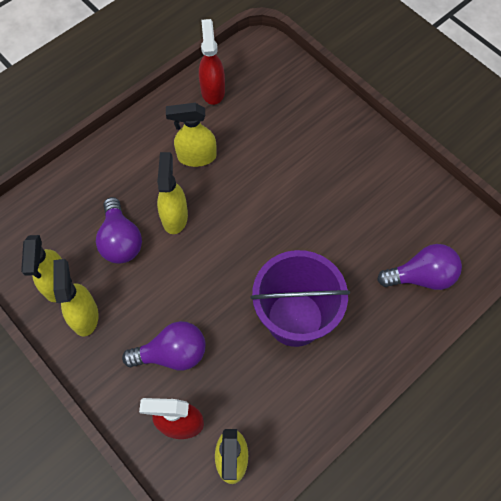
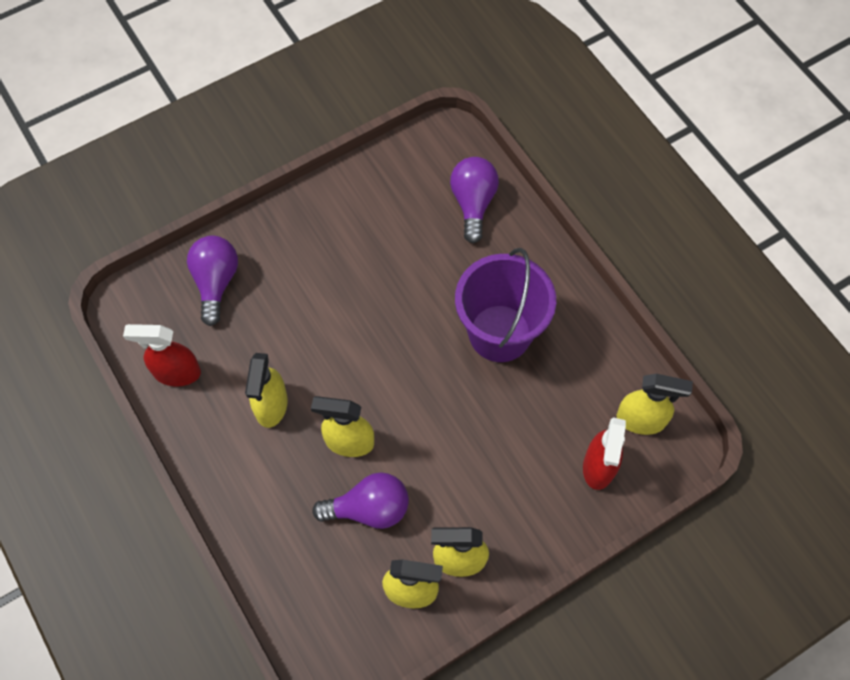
camera: 80 degrees left, 0 degrees up
purple light bulb [122,321,206,370] -> purple light bulb moved to [187,236,238,326]

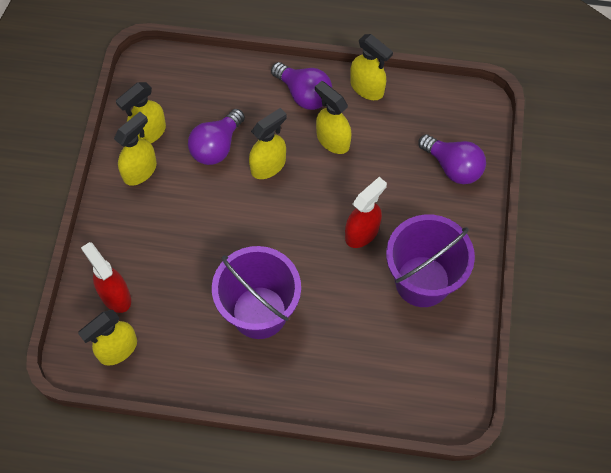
camera: 130 degrees right, 0 degrees up
red spray bottle [123,324,201,386] -> red spray bottle moved to [345,177,387,248]
purple light bulb [450,157,499,243] -> purple light bulb moved to [271,62,332,110]
none -> yellow spray bottle [350,34,393,100]
none -> purple bucket [386,214,475,307]

